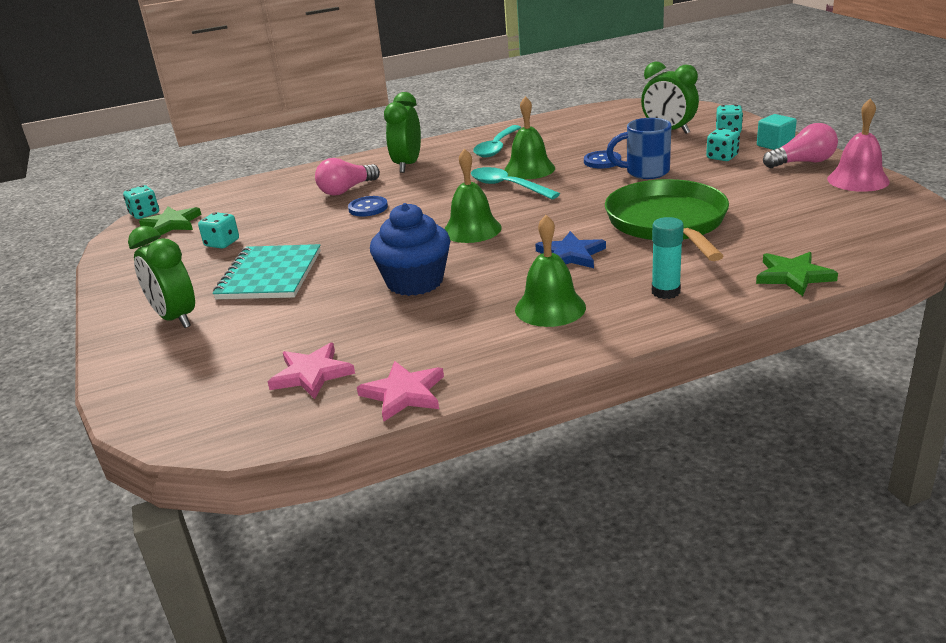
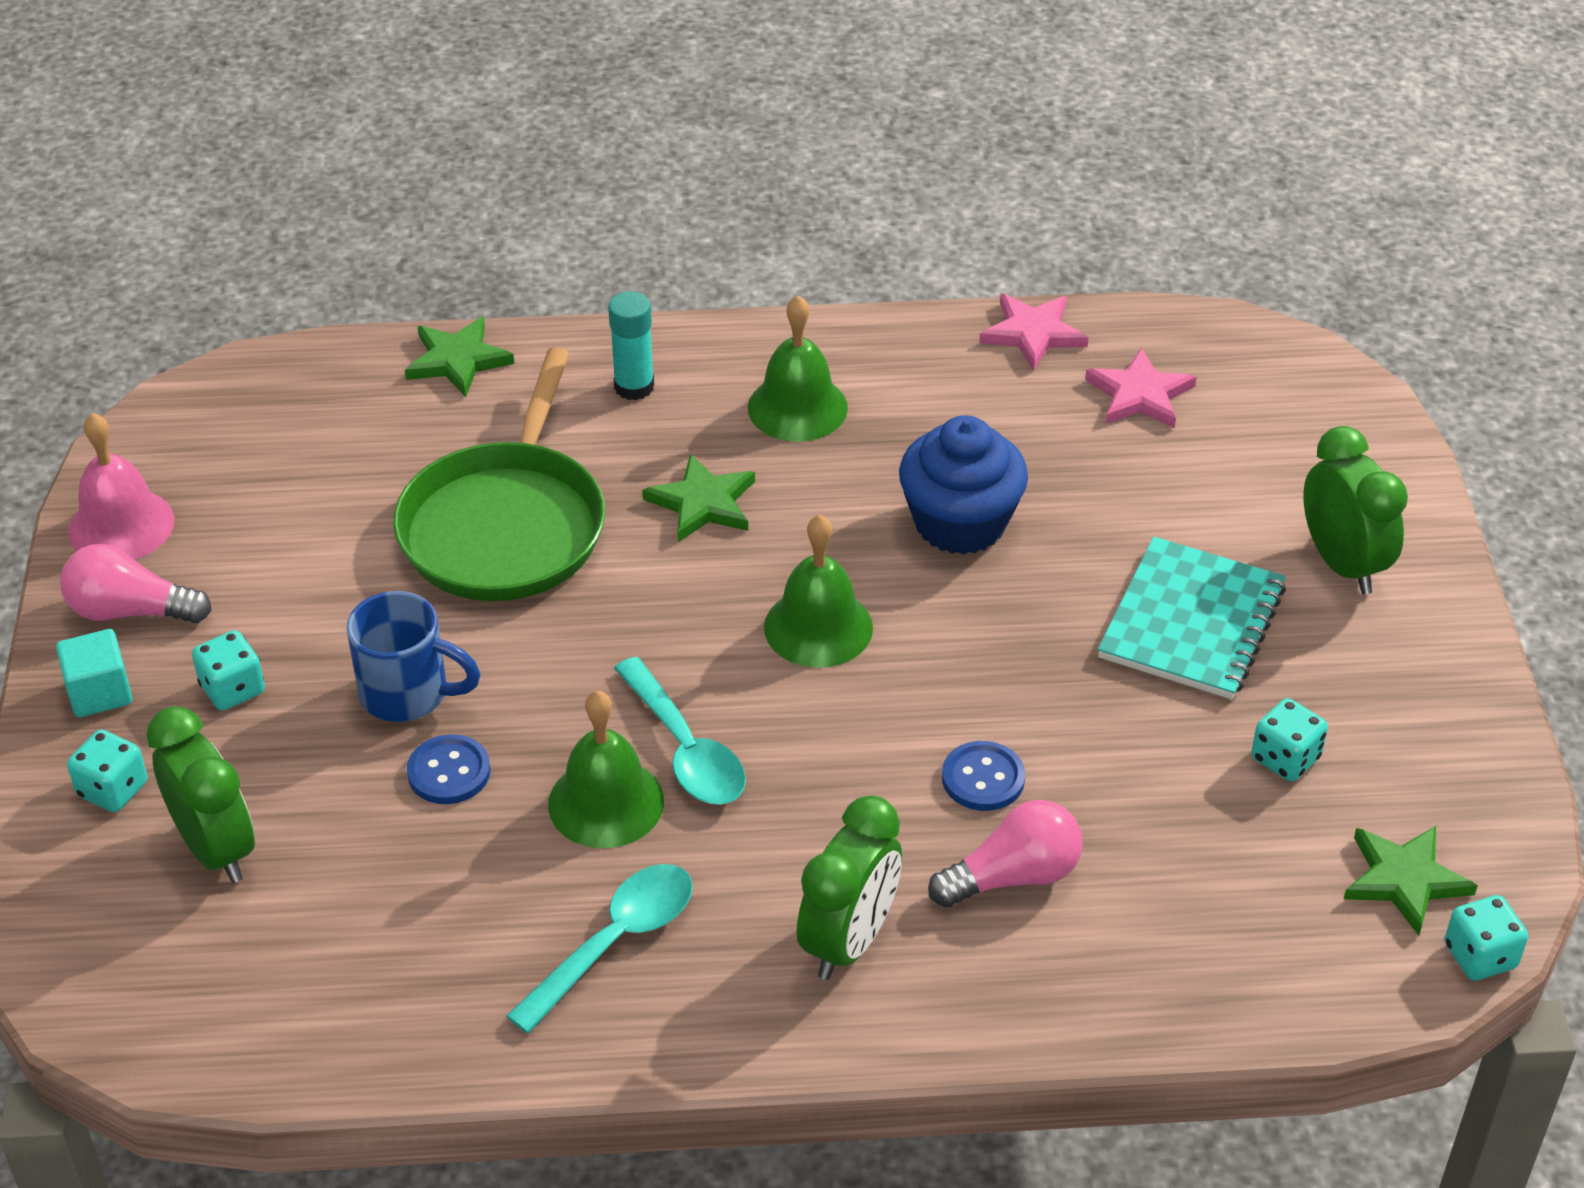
camera: 165 degrees left, 15 degrees up
blue star [535,231,606,268] -> green star [643,453,755,542]

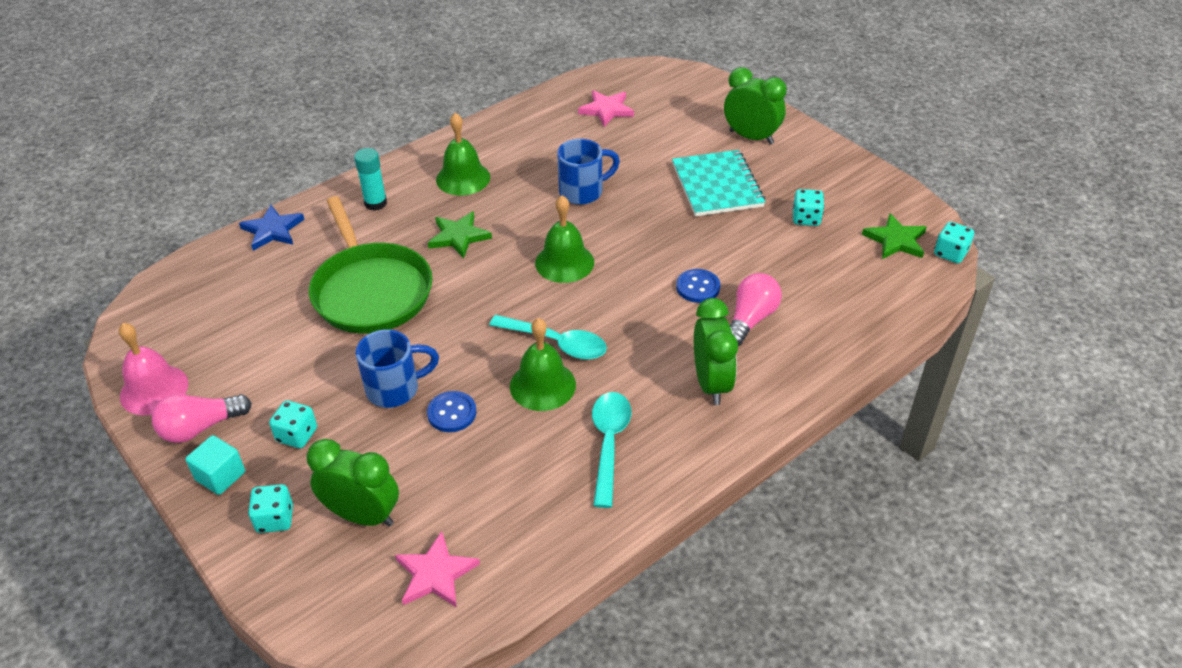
camera: 35 degrees left, 0 degrees up
green star [405,317,514,397] -> blue star [239,205,305,251]
blue cupcake [899,415,1028,555] -> blue mug [557,139,620,205]
pink star [979,294,1089,371] -> pink star moved to [395,531,480,608]

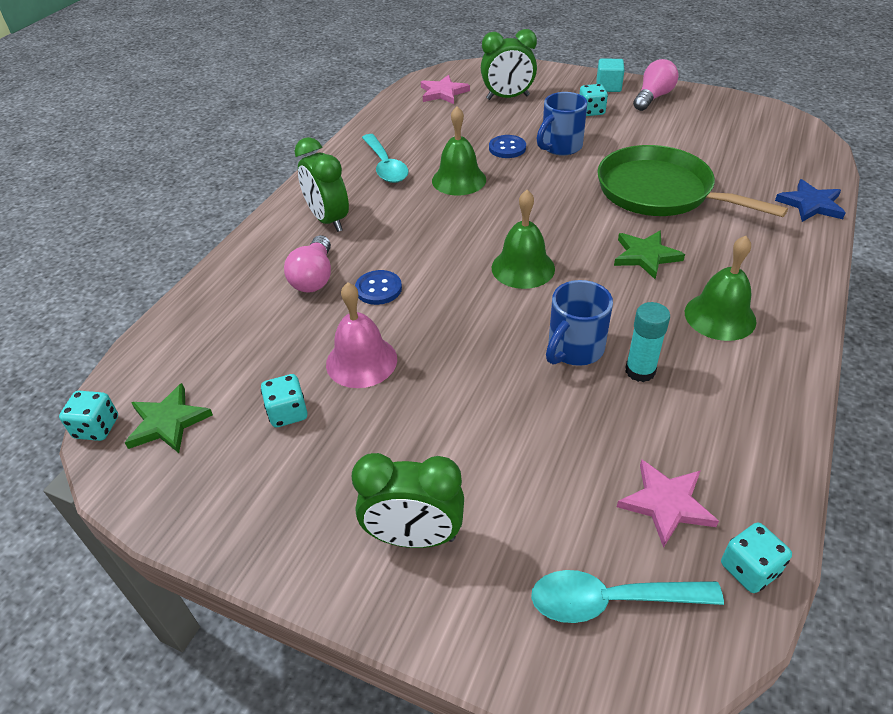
camera: 155 degrees right, 0 degrees up
pink bell [119,323,188,415] -> pink bell moved to [326,282,397,388]
turquoise dice [248,484,293,533] -> turquoise dice moved to [721,523,792,593]
turquoise glue stick [354,148,387,211] -> turquoise glue stick moved to [625,302,670,382]
turquoise spoon [489,315,607,360] -> turquoise spoon moved to [531,570,724,623]
turquoise notebook [672,150,765,216] -> none

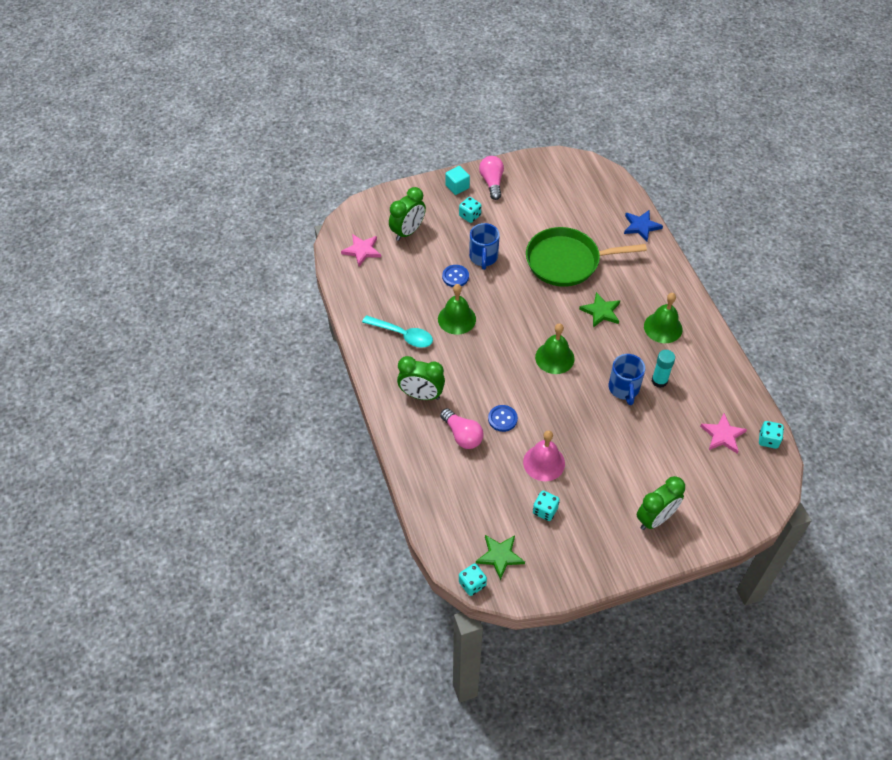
camera: 45 degrees left, 10 degrees up
turquoise spoon [531,570,724,623] -> none

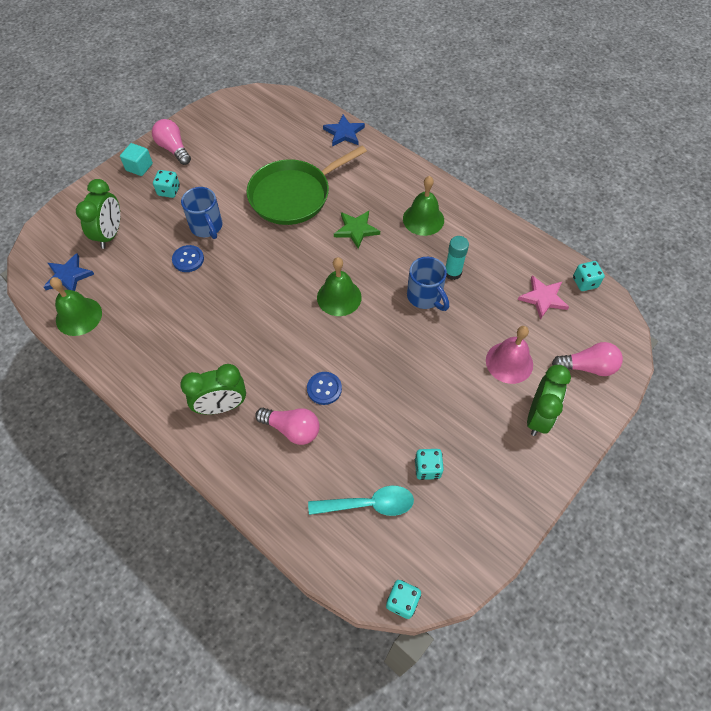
camera: 30 degrees left, 5 degrees up
pink star [341,234,381,266] -> blue star [44,253,94,291]
turquoise spoon [362,315,433,348] -> turquoise spoon moved to [308,486,414,516]
green bell [438,284,476,335] -> green bell moved to [50,277,102,336]
green star [476,535,525,580] -> none
pink bell [523,431,565,481] -> pink bell moved to [486,326,533,384]
none -> pink light bulb [552,342,623,376]

